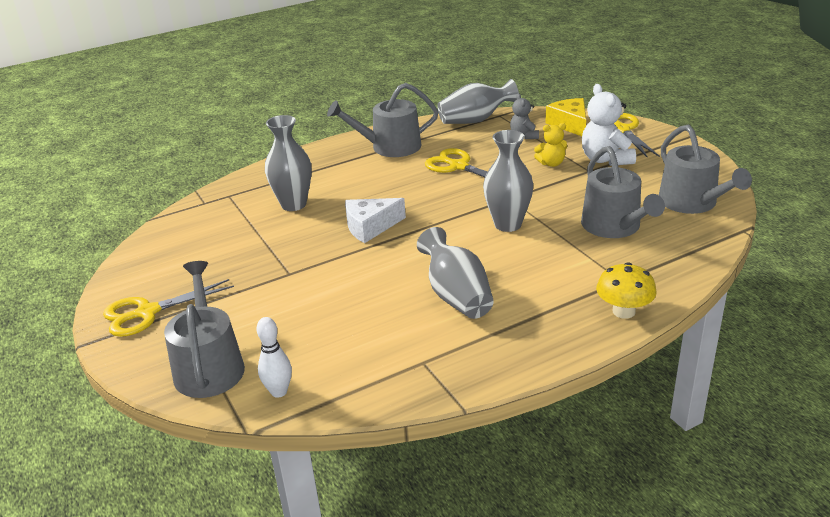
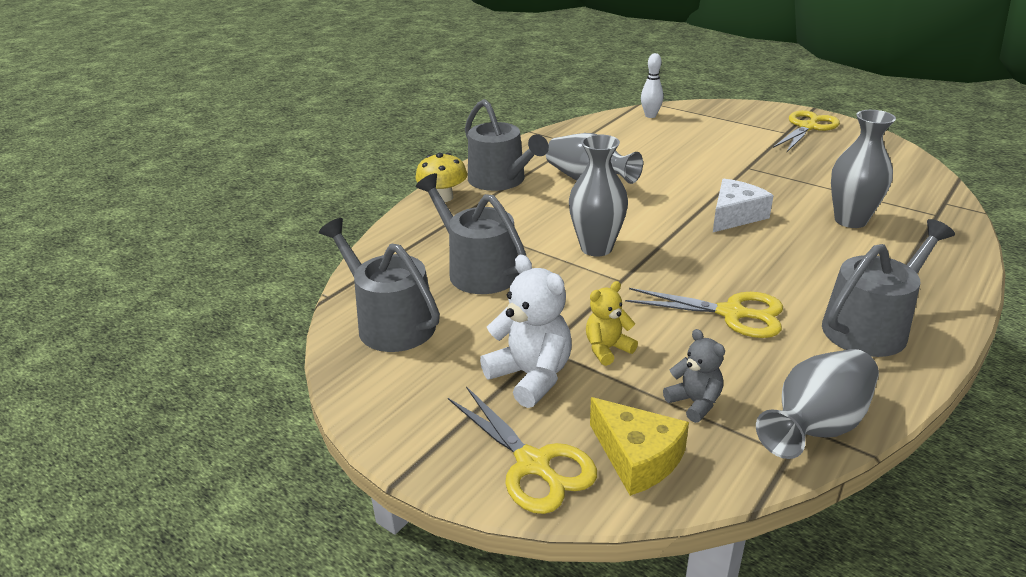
camera: 155 degrees right, 0 degrees up
grey watering can [164,261,245,398] -> grey watering can moved to [465,99,549,191]

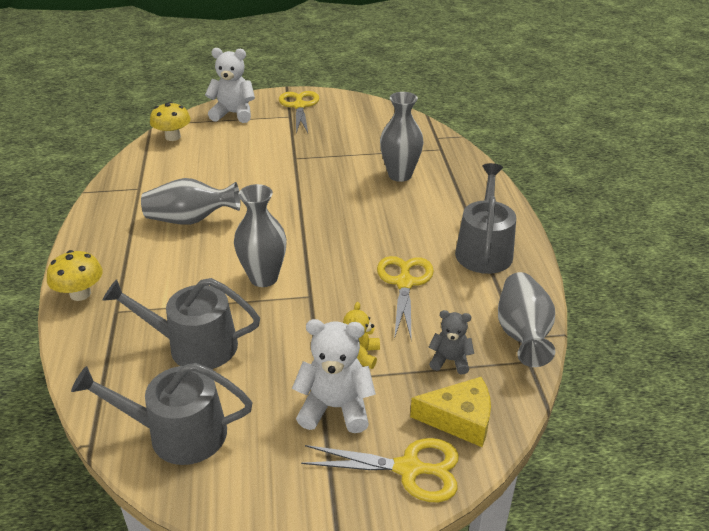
camera: 45 degrees left, 5 degrees up
grey watering can [465,99,549,191] -> none
yellow scissors [625,288,783,338] -> yellow scissors turned 60 degrees counterclockwise [377,256,434,339]
white bowling pin [641,53,663,118] -> yellow mushroom [150,102,191,141]
white cheese [713,179,774,232] -> none
none -> white teddy bear [205,48,255,123]

